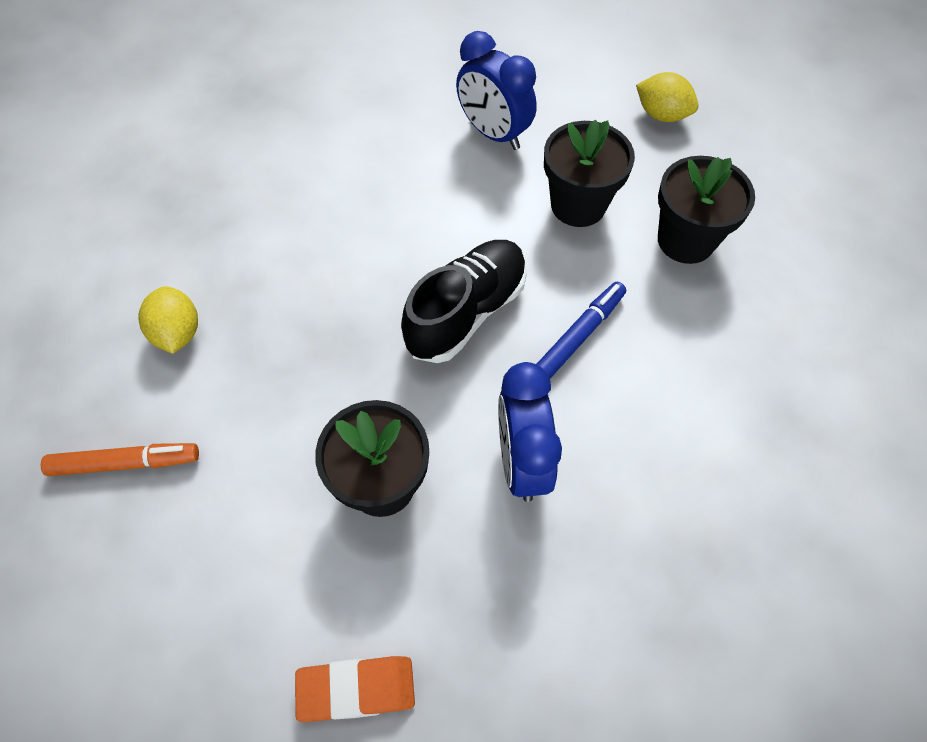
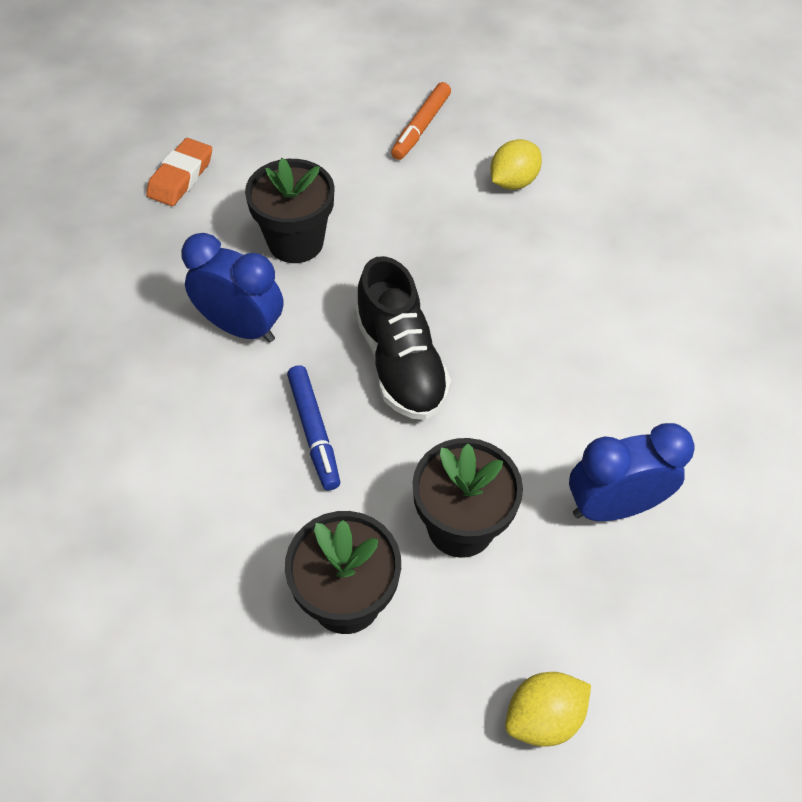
camera: 120 degrees right, 5 degrees down
yellow lemon [138,286,198,354] -> yellow lemon turned 60 degrees counterclockwise [490,139,542,190]

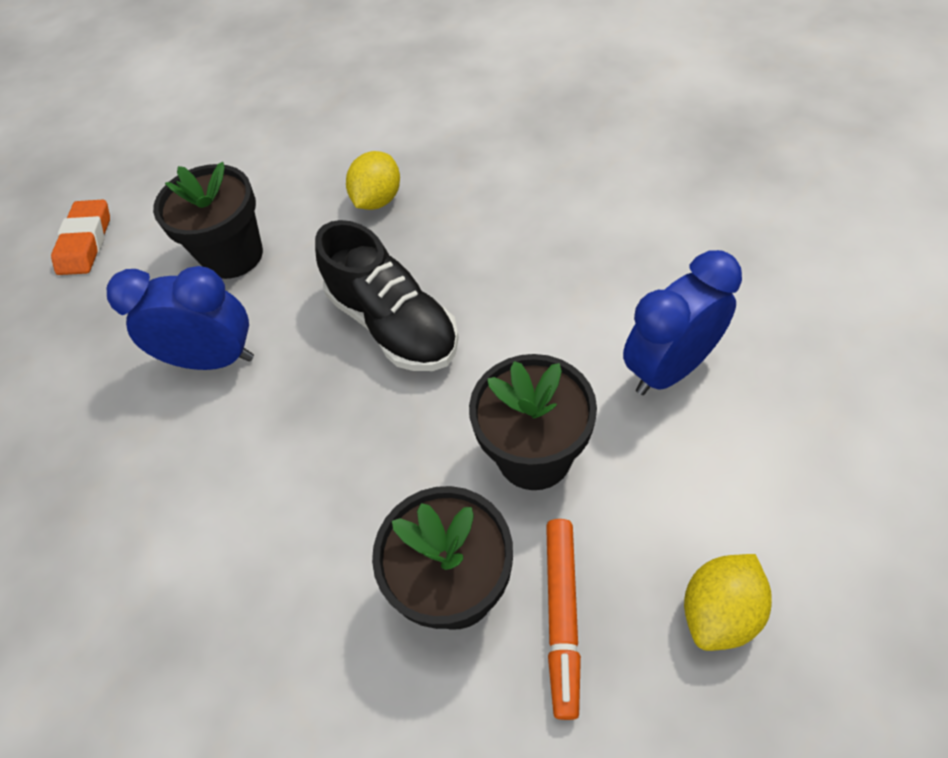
camera: 15 degrees left, 0 degrees up
blue marker [287,365,340,490] -> none
orange marker [391,82,451,160] -> orange marker moved to [546,519,581,720]
yellow lemon [490,139,542,190] -> yellow lemon moved to [346,151,400,210]

